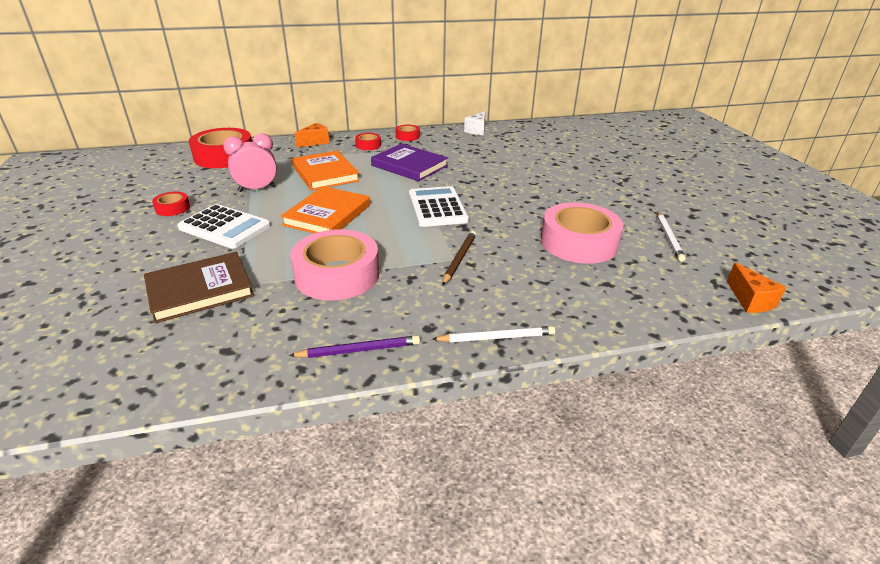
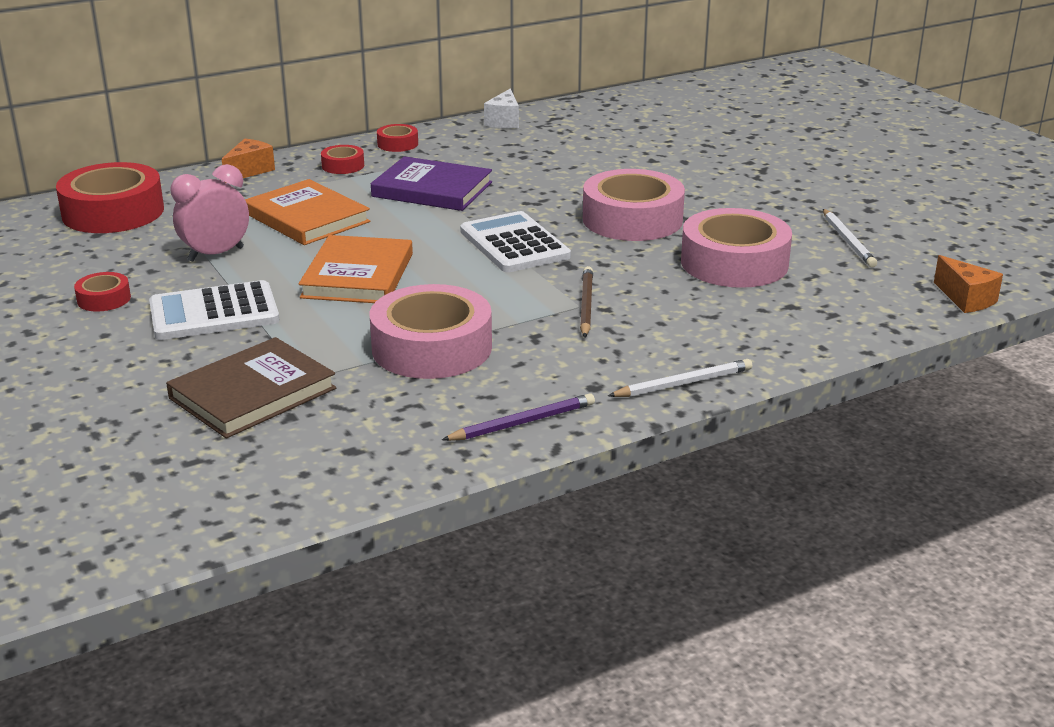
camera: 15 degrees left, 5 degrees down
white calculator [177,204,271,249] -> white calculator turned 150 degrees clockwise [149,280,279,340]
none -> pink tape [583,169,685,241]

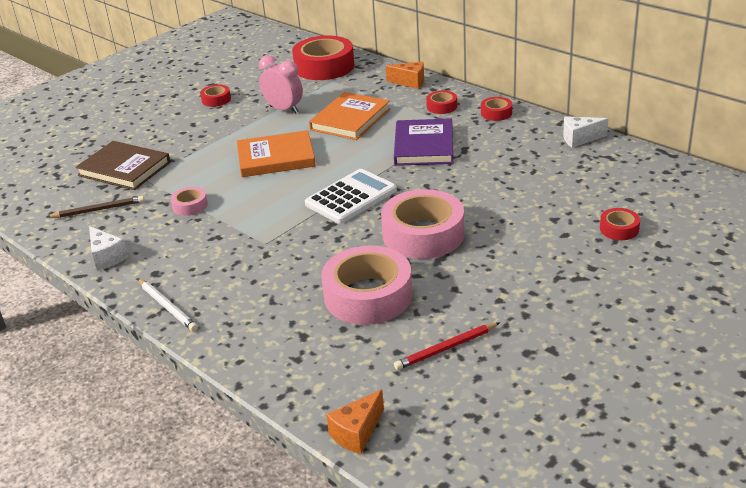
camera: 75 degrees right, 5 degrees up
white calculator [149,280,279,340] -> none
pink tape [370,284,492,379] -> pink tape [170,187,208,216], size x0.46
purple pencil [442,393,595,441] -> white cheese [89,226,128,271]
brown pencil [580,266,593,338] -> brown pencil moved to [47,196,145,218]
white pencil [823,209,877,268] -> red pencil [394,322,500,370]
none -> red tape [600,208,640,240]

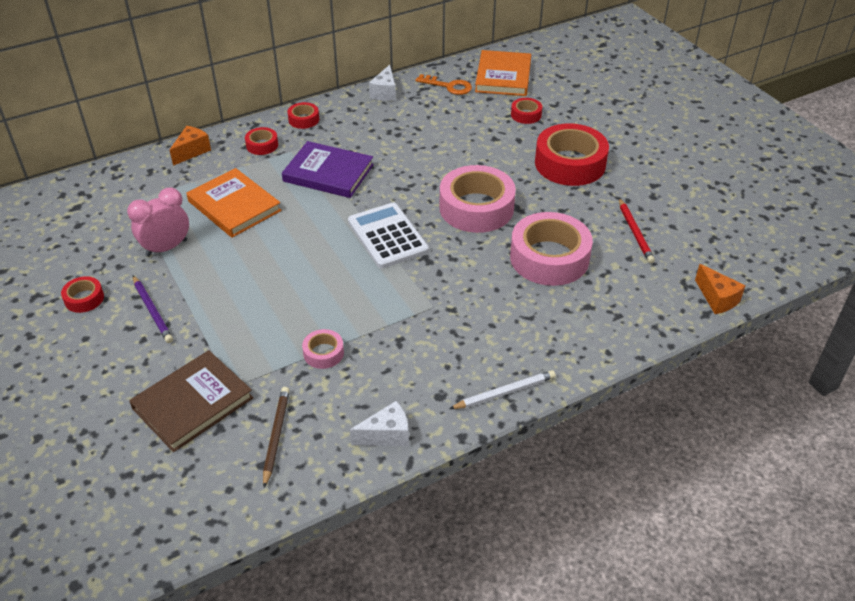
camera: 75 degrees left, 10 degrees up
orange book [237,130,316,177] -> orange book moved to [475,50,531,96]
red tape [292,35,354,80] -> red tape moved to [535,123,609,186]
none -> purple pencil [133,276,173,343]
none -> orange key [416,74,472,95]

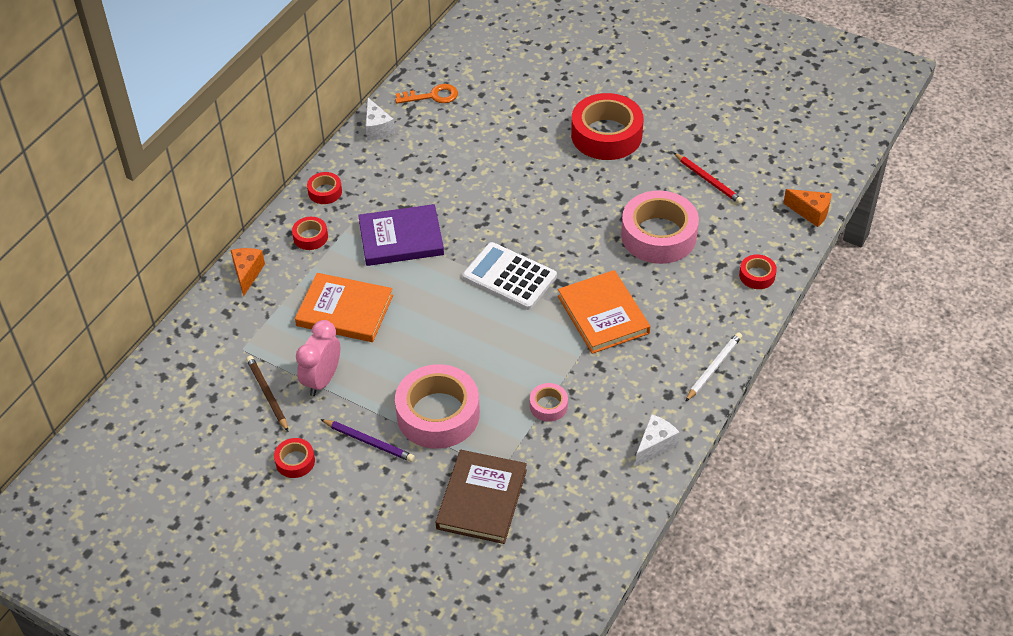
camera: 30 degrees left, 5 degrees up
brown pencil [263,387,290,488] -> brown pencil moved to [246,356,288,431]
pink tape [440,165,516,233] -> pink tape moved to [395,364,480,449]
orange book [475,50,531,96] -> orange book moved to [558,270,650,354]
red tape [511,98,542,124] -> red tape moved to [739,254,777,289]

